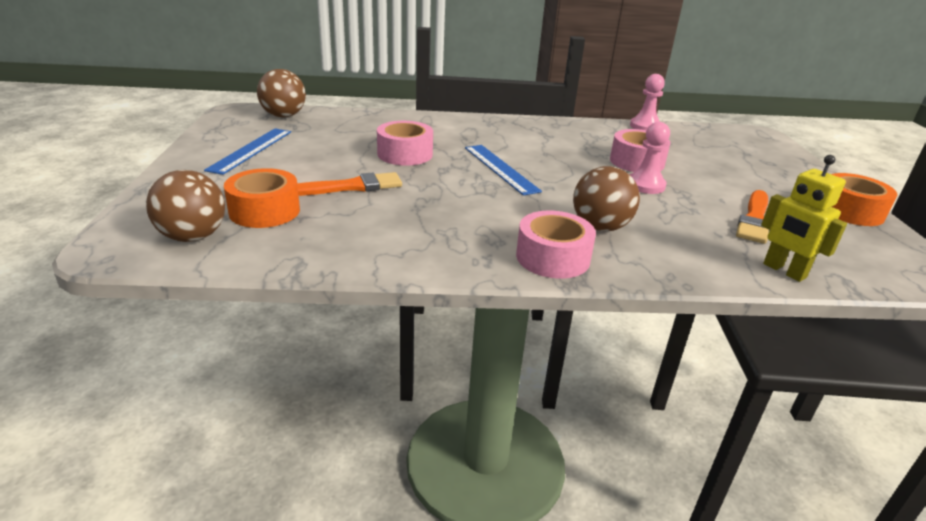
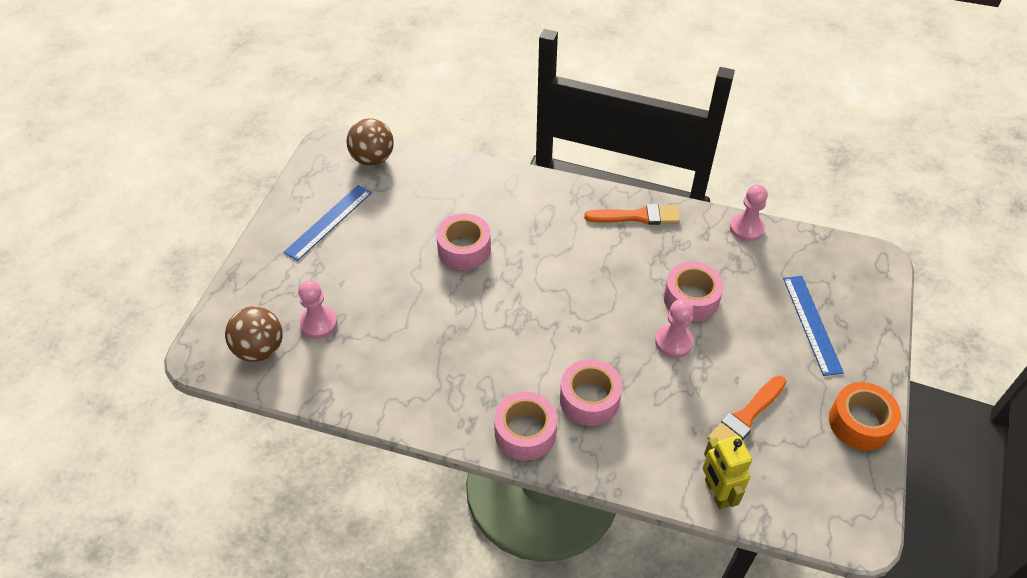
camera: 20 degrees right, 20 degrees up
orange tape [224,168,300,228] -> pink pawn [298,280,338,339]
orange brush [297,172,402,196] -> orange brush moved to [584,204,680,225]
blue ruler [465,145,542,196] -> blue ruler moved to [783,276,844,376]
brown ball [573,166,640,231] -> pink tape [560,359,622,426]

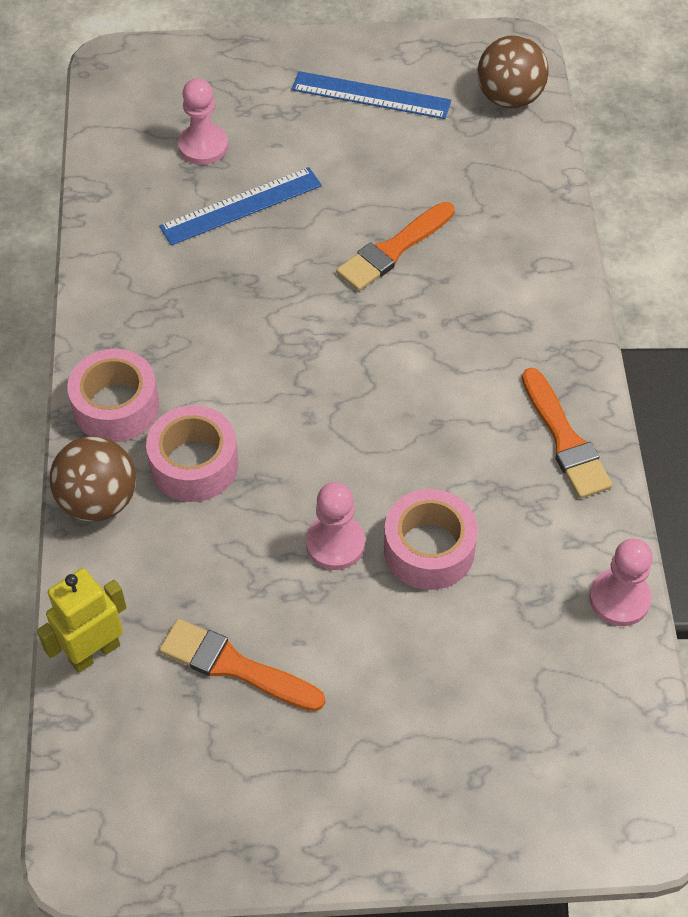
camera: 70 degrees right, 5 degrees up
brown ball [225,306,283,362] -> brown ball moved to [50,436,136,522]
pink tape [436,214,491,270] -> orange brush [336,202,455,291]
blue ruler [783,276,844,376] -> blue ruler moved to [159,167,322,246]
orange tape [829,382,901,451] -> none

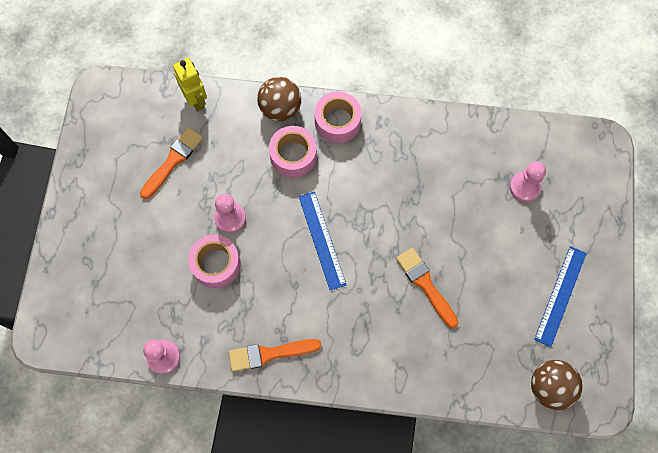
camera: 100 degrees right, 15 degrees up
blue ruler [159,167,322,246] -> blue ruler moved to [298,191,347,290]

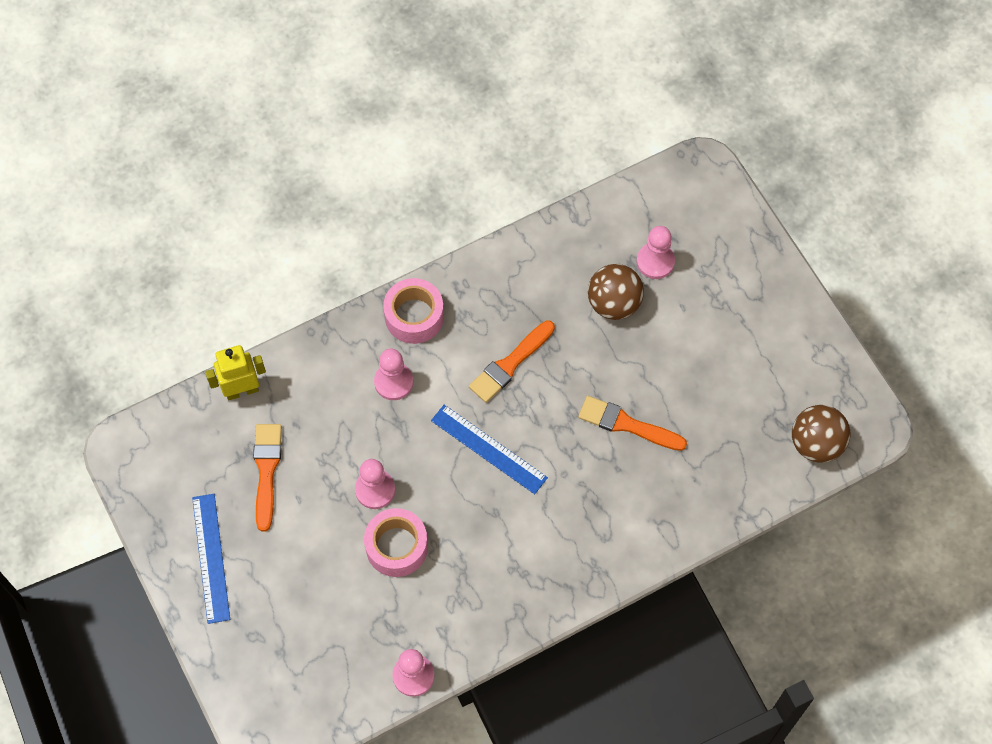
camera: 35 degrees left, 5 degrees down
yellow robot [173,58,207,112] -> yellow robot turned 45 degrees counterclockwise [205,345,266,400]
orange brush [228,339,321,372] -> orange brush moved to [469,320,555,403]
brown ball [257,77,301,121] -> brown ball moved to [588,264,644,320]
pink tape [269,126,317,178] -> pink pawn [374,349,413,400]
blue ruler [534,246,587,347] -> blue ruler moved to [192,494,230,624]

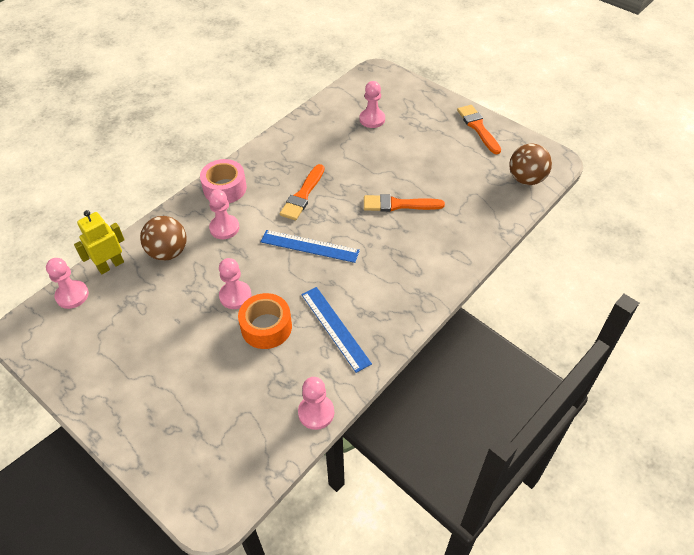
camera: 20 degrees left, 15 degrees down
blue ruler [192,494,230,624] -> blue ruler moved to [301,287,372,373]
orange brush [253,424,282,532] -> orange brush moved to [457,105,501,154]
pink tape [364,508,428,577] -> orange tape [238,293,292,349]
brown ball [588,264,644,320] -> brown ball moved to [140,216,187,261]
none -> pink pawn [46,258,89,309]

